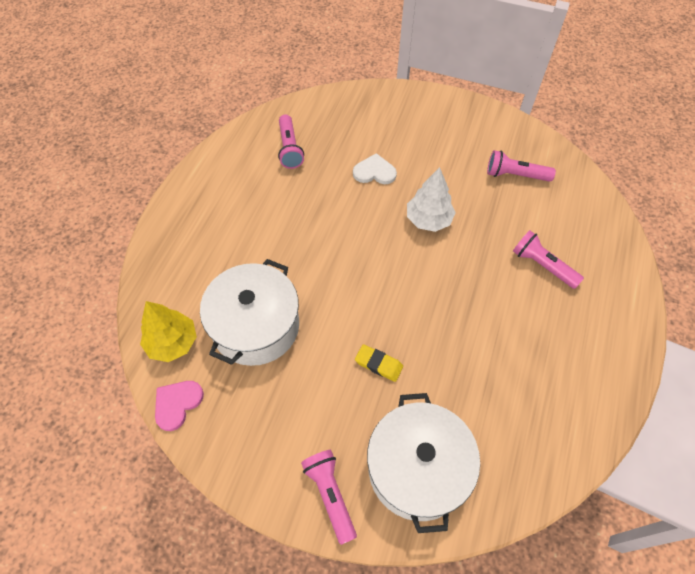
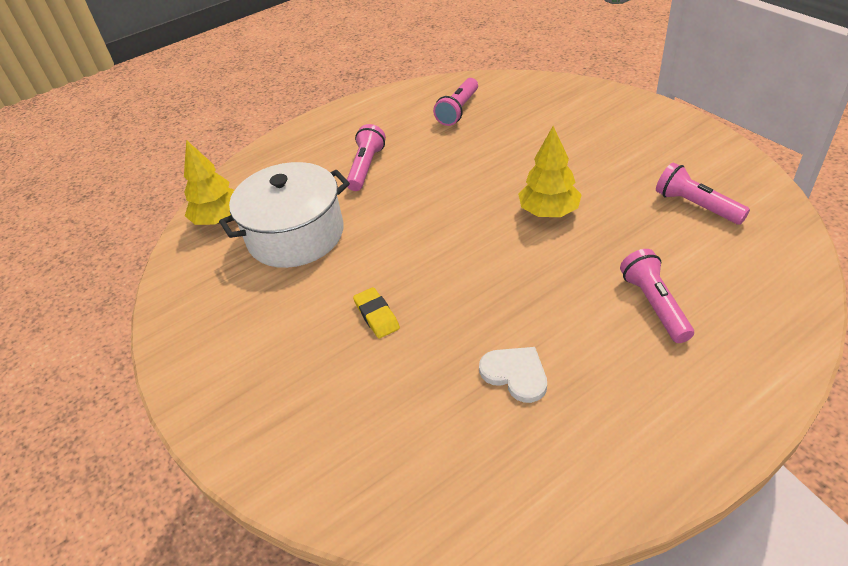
camera: 40 degrees right, 15 degrees down
pink heart [155,381,204,431] -> none
pink flashlight [301,450,357,545] -> pink flashlight moved to [347,124,386,191]
white heart [353,153,397,184] -> white heart moved to [479,347,547,403]
white pot [367,393,480,533] -> none
white tree [407,167,456,232] -> yellow tree [518,126,582,217]

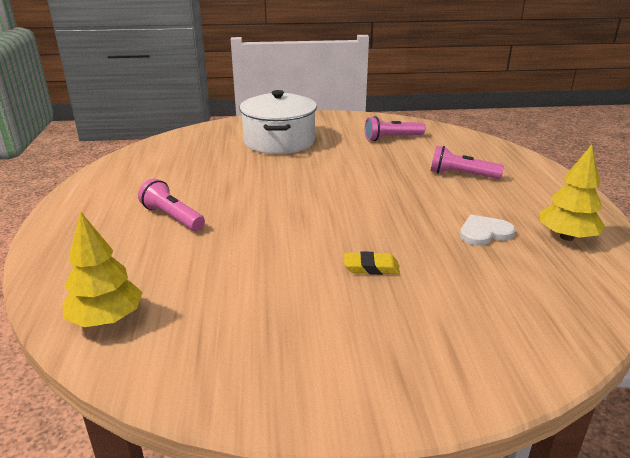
camera: 65 degrees left, 15 degrees down
white pot [219,162,350,268] -> white pot moved to [240,90,317,154]
pink flashlight [433,78,478,126] -> none
yellow tree [518,126,582,217] -> yellow tree moved to [540,145,605,241]

